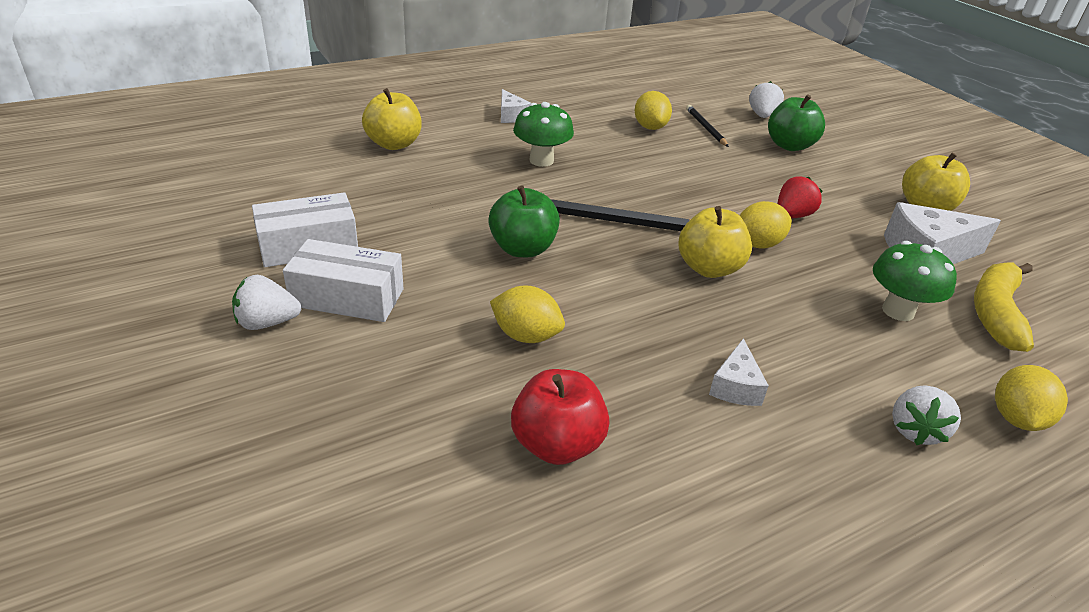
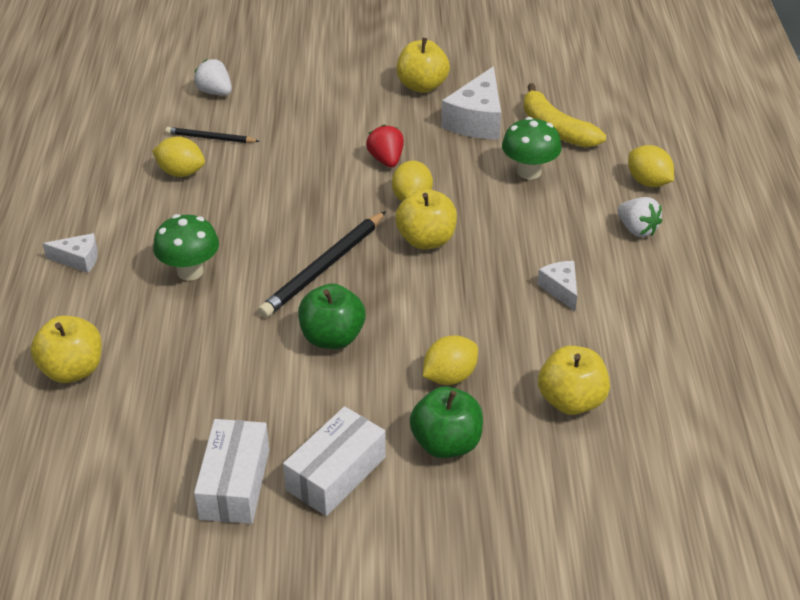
camera: 60 degrees left, 5 degrees up
white strawberry [232,275,301,330] -> none
red apple [511,369,609,465] -> yellow apple [538,346,610,415]
white cheese [709,338,769,406] -> white cheese turned 150 degrees counterclockwise [537,261,577,311]
green apple [768,94,825,151] -> green apple moved to [410,387,483,458]

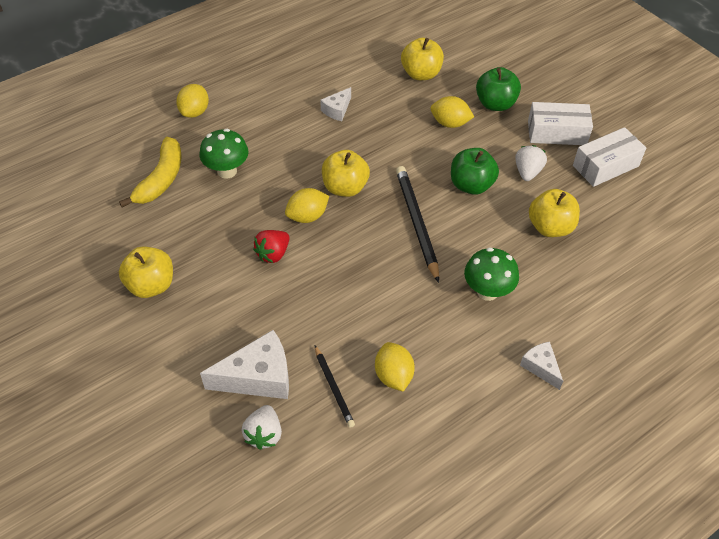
camera: 125 degrees left, 10 degrees up
yellow apple [30,316,102,383] -> yellow apple moved to [529,189,580,237]
black pencil [258,211,386,318] -> black pencil turned 105 degrees counterclockwise [396,166,439,283]
white cheese [441,66,501,139] -> white cheese moved to [200,330,289,399]
white strawberry [618,197,662,237] -> white strawberry moved to [515,145,547,181]

